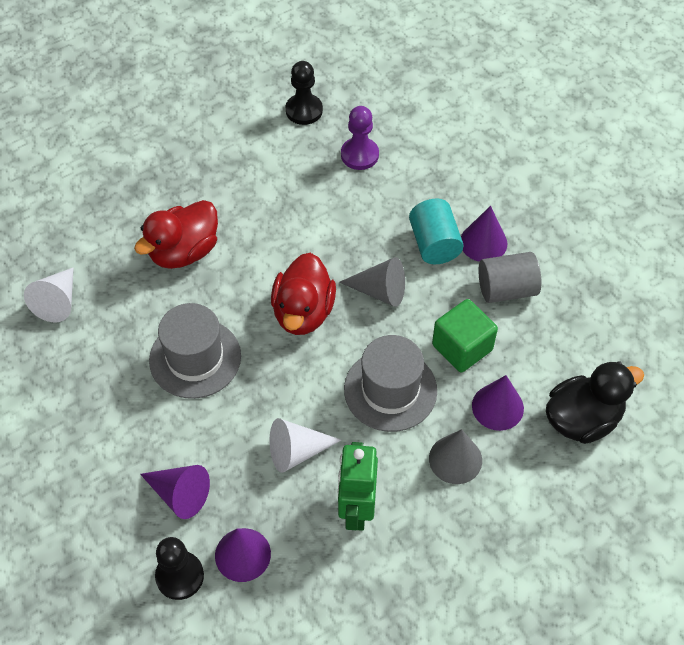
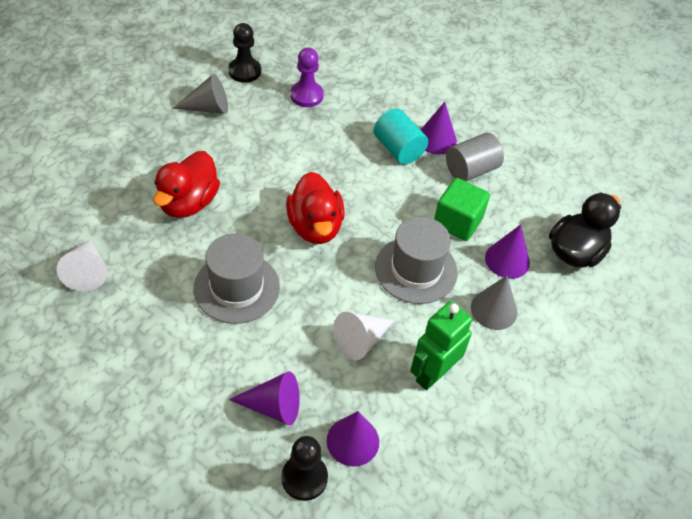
camera: 25 degrees left, 5 degrees down
green robot [338,442,378,531] -> green robot turned 60 degrees clockwise [410,301,472,390]
grey cone [339,257,405,307] -> grey cone moved to [173,74,228,114]

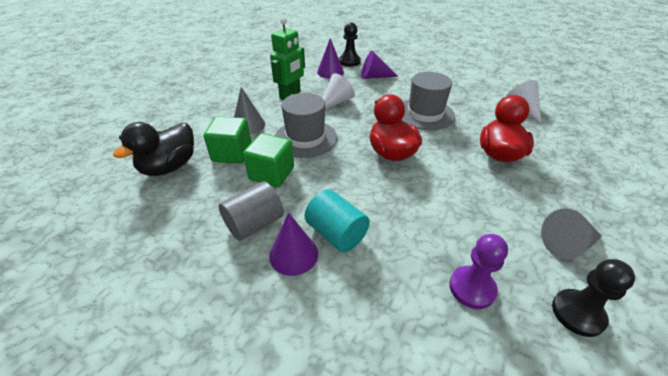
camera: 175 degrees right, 10 degrees down
purple cone [485,224,530,279] -> green cube [204,116,252,164]

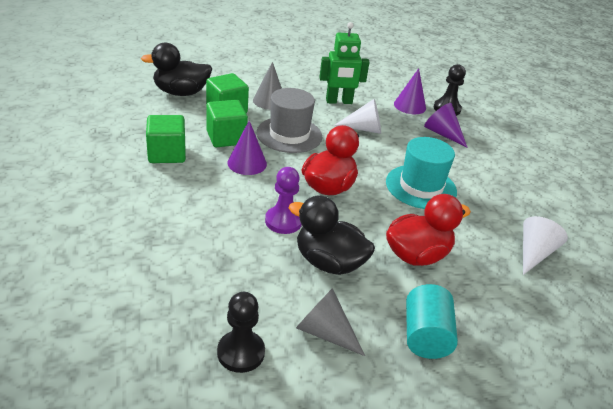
camera: 45 degrees right, 5 degrees down
grey cylinder [219,181,284,241] -> green cube [146,115,186,163]
purple cone [269,212,318,276] -> purple cone moved to [227,121,267,175]
turquoise cylinder [304,189,370,252] -> turquoise cylinder moved to [406,284,458,359]
grey hat [401,72,455,130] -> turquoise hat [386,137,457,209]
purple pawn [449,234,508,309] -> purple pawn moved to [265,167,302,234]
none -> black duck [288,195,375,275]

